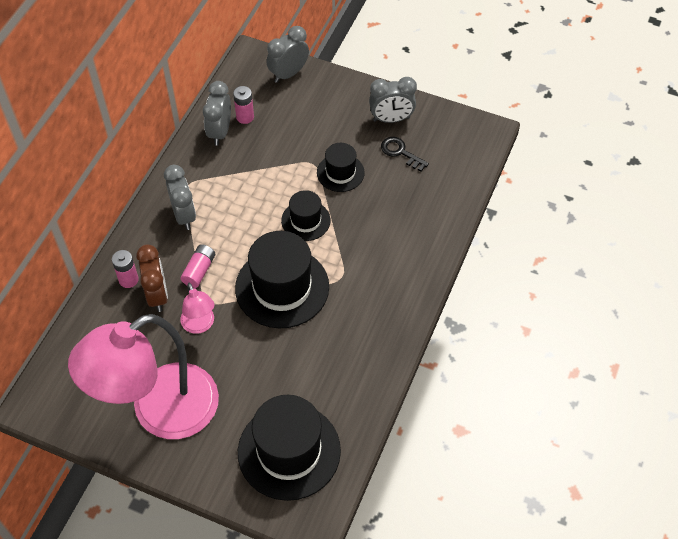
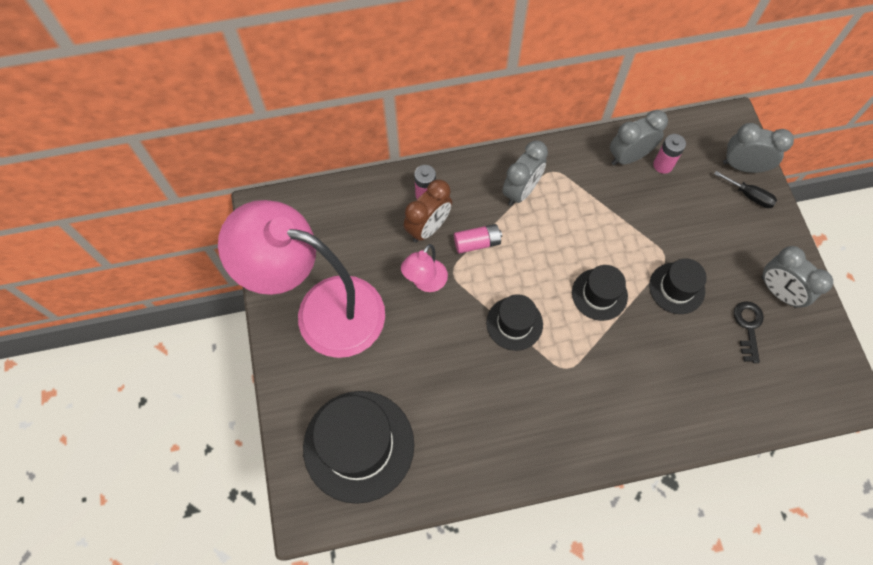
camera: 55 degrees right, 10 degrees up
black hat [235,231,329,328] -> black hat [486,294,543,351], size x0.54
none -> black screwdriver [714,171,777,208]

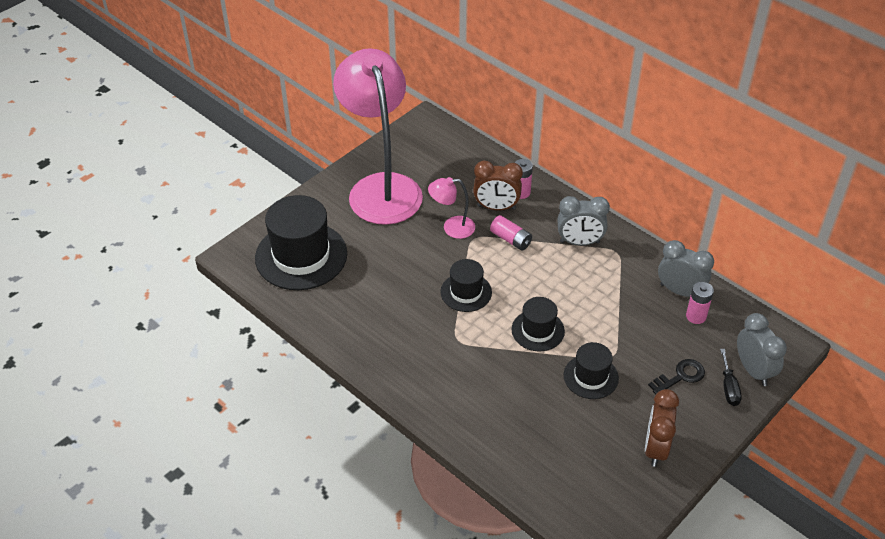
camera: 55 degrees right, 20 degrees down
black key [734,301,764,363] -> black key moved to [648,359,705,395]
grey clock [761,246,833,308] -> brown clock [645,389,679,467]

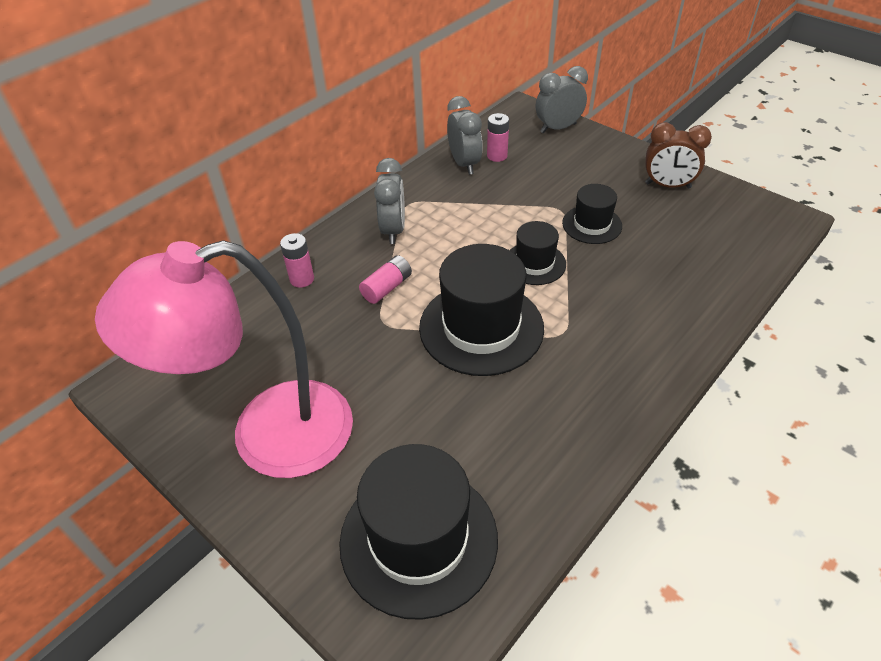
camera: 90 degrees left, 0 degrees up
pink lamp [428,177,475,239] -> none
black hat [440,259,492,312] -> black hat [419,244,544,376], size x1.84
brown clock [473,160,523,210] -> none
black key [648,359,705,395] -> none
grey clock [658,240,714,297] -> grey clock turned 135 degrees clockwise [447,96,483,175]
black screwdriver [720,349,742,406] -> none

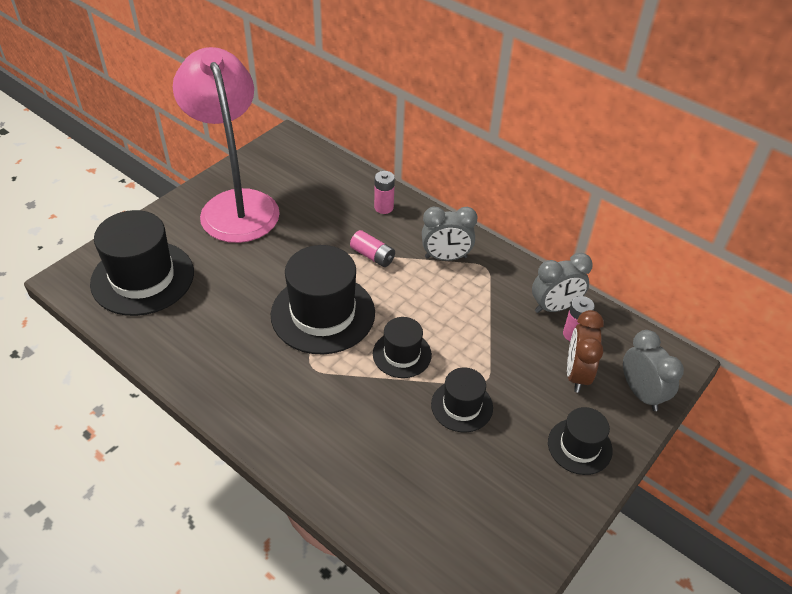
camera: 85 degrees right, 0 degrees up
brown clock [645,122,712,189] -> brown clock moved to [567,310,604,393]
none -> black hat [548,407,613,475]

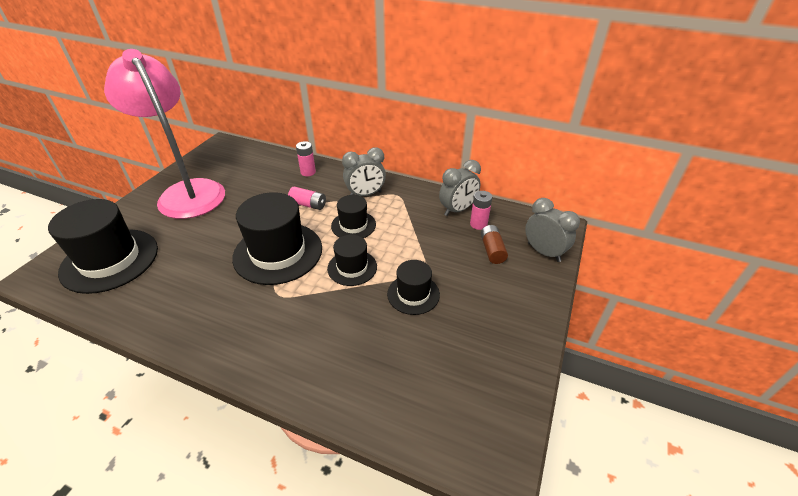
camera: 15 degrees left, 5 degrees down
black hat [548,407,613,475] -> black hat moved to [331,195,376,238]
brown clock [567,310,604,393] -> brown battery [481,225,508,264]

